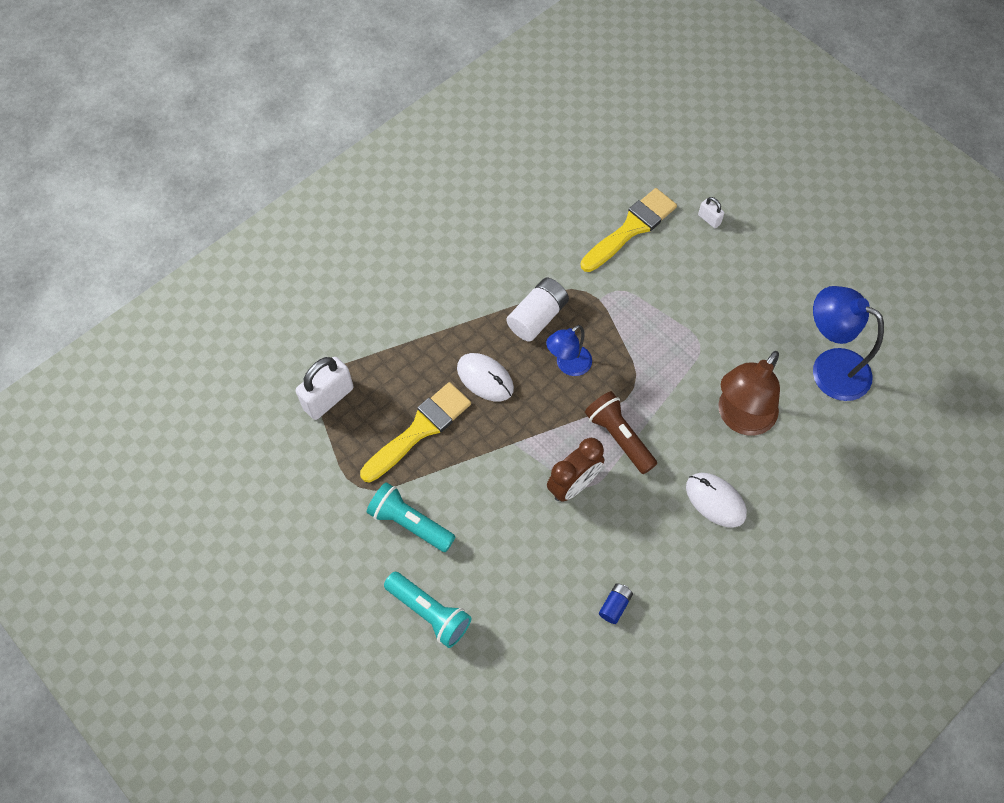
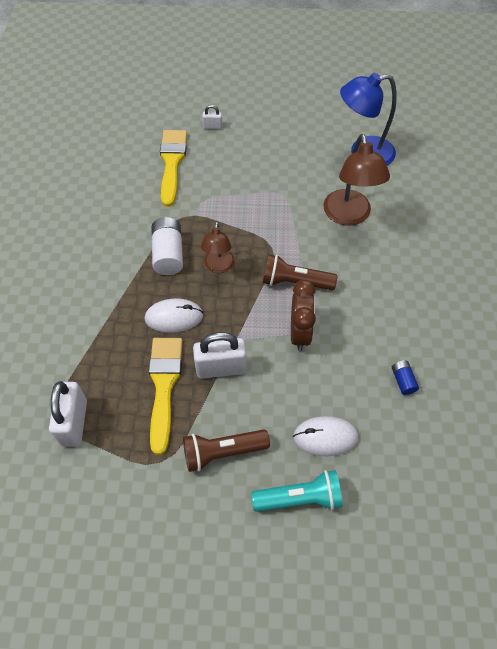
camera: 45 degrees left, 5 degrees down
turquoise flashlight [367,482,455,552] -> brown flashlight [183,429,270,472]
blue lamp [546,325,592,376] -> brown lamp [201,221,235,273]
white mouse [686,473,747,528] -> white mouse moved to [293,416,358,456]
none -> white padlock [193,332,246,379]

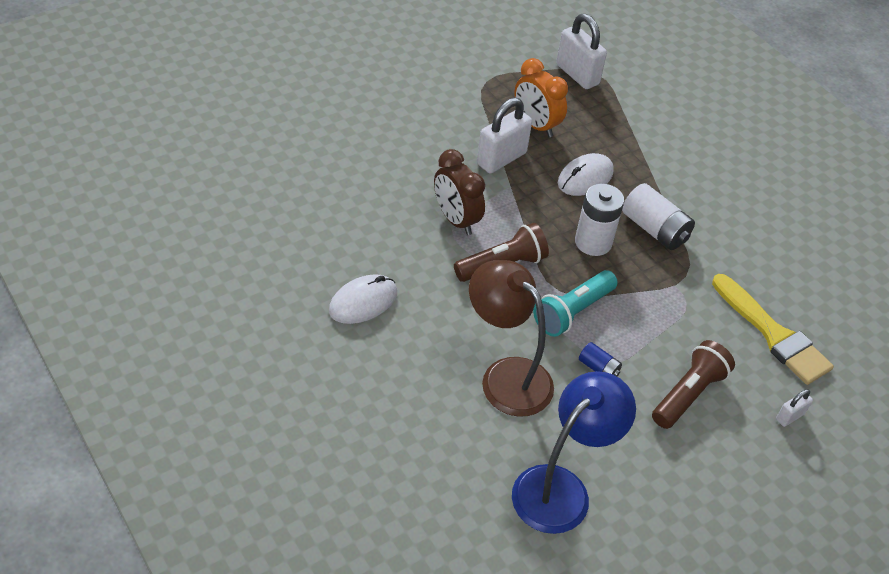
camera: 140 degrees right, 10 degrees down
yellow brush [148,338,183,455] -> orange clock [514,58,568,138]
brown flashlight [183,429,270,472] -> brown flashlight moved to [652,340,735,429]
brown lamp [201,221,235,273] -> white battery [575,184,624,256]
turquoise flashlight [251,470,343,512] -> turquoise flashlight moved to [533,270,618,337]
white mouse [293,416,358,456] -> white mouse moved to [329,274,397,324]
blue battery [392,360,419,395] -> blue battery moved to [579,342,622,376]

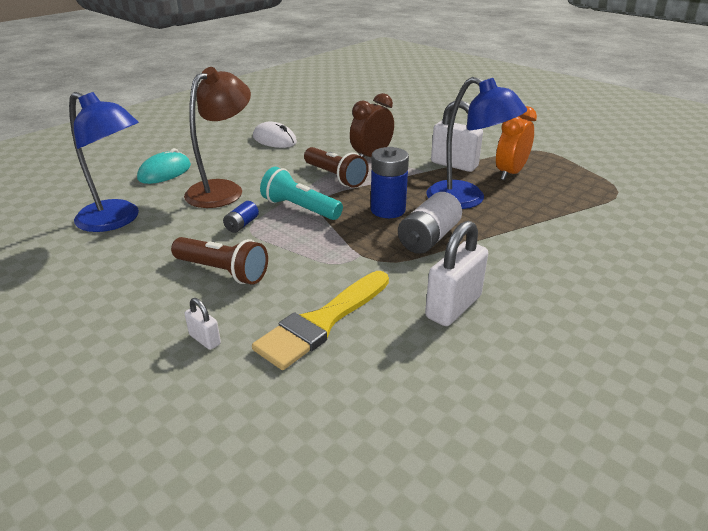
camera: 80 degrees right, 15 degrees down
white padlock [556,14,607,89] -> white padlock moved to [425,221,488,326]
white mouse [558,153,614,196] -> blue lamp [426,77,527,209]
white battery [575,184,624,256] -> blue battery [371,147,409,218]
none -> turquoise mouse [137,148,191,184]

